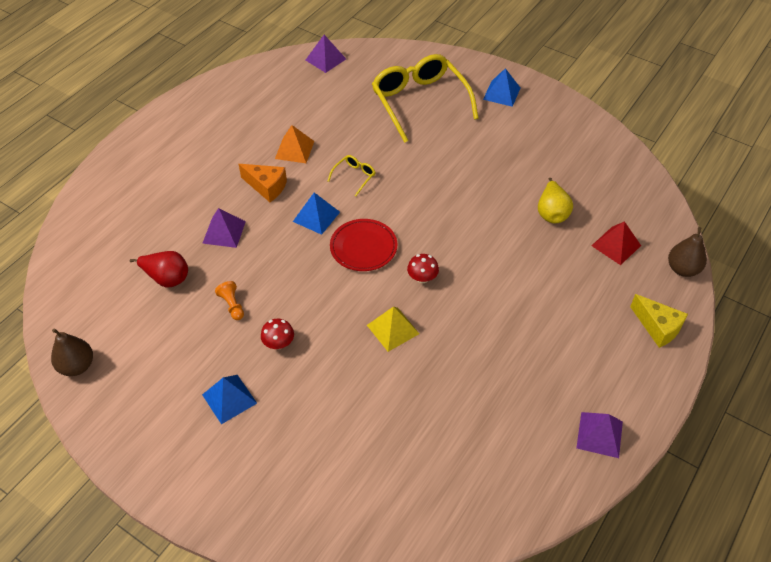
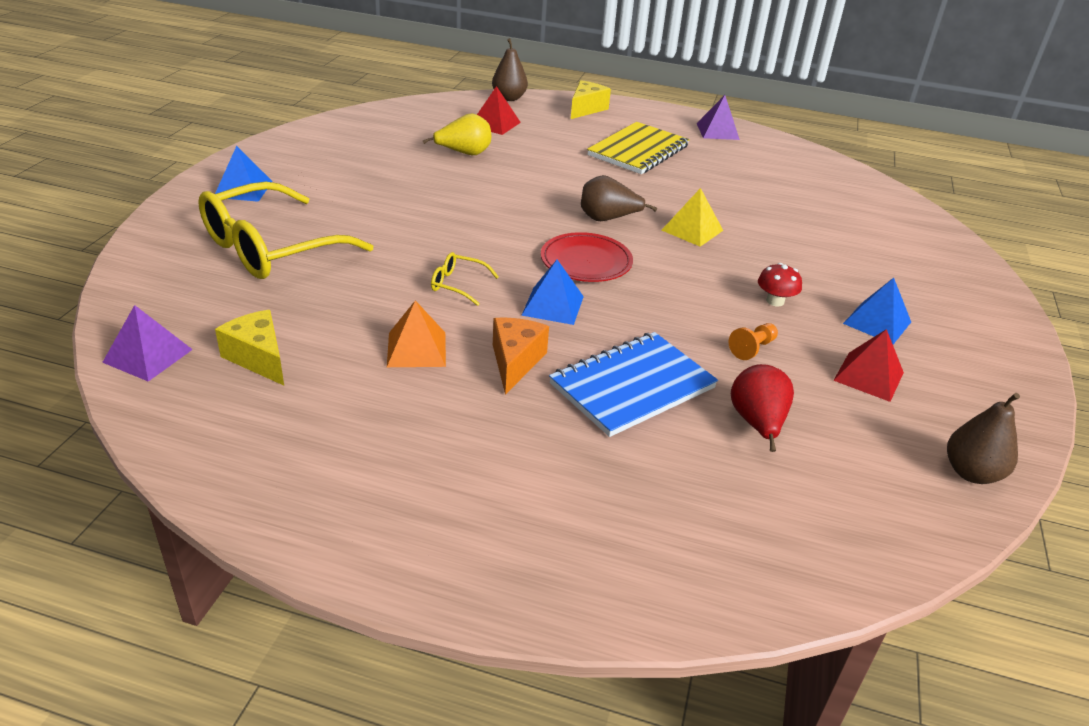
camera: 110 degrees left, 15 degrees down
purple pyramid [202,208,246,248] -> blue notebook [549,332,718,437]
red mushroom [407,254,439,283] -> brown pear [581,175,657,221]
none -> yellow cheese [215,310,284,386]
none -> yellow notebook [587,122,690,174]
none -> red pyramid [833,329,904,402]

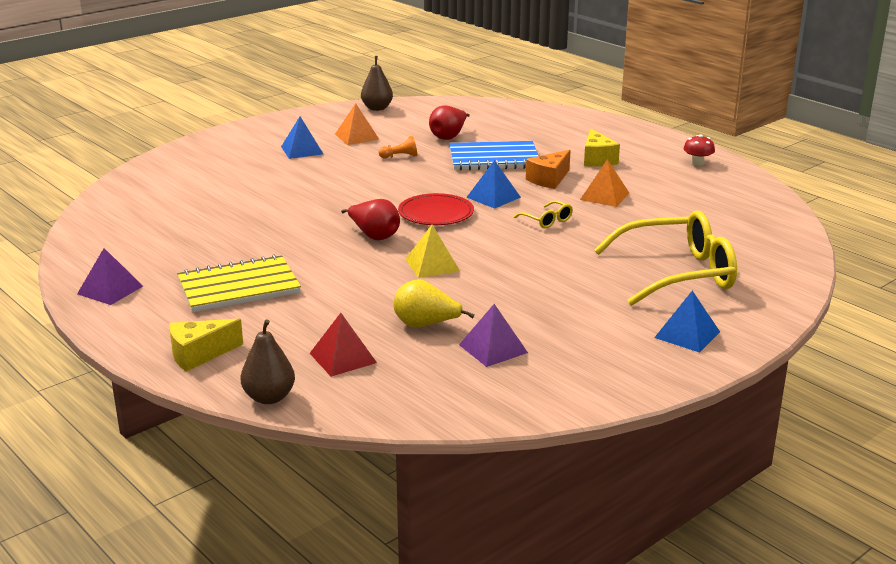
camera: 145 degrees left, 10 degrees down
purple pyramid [102,305,193,382] -> purple pyramid moved to [459,304,528,367]
yellow cheese [215,310,284,386] -> yellow cheese moved to [584,129,620,167]
brown pear [581,175,657,221] -> red pear [341,199,400,240]
yellow pyramid [662,188,723,247] -> yellow pyramid moved to [405,225,460,278]
red mushroom [758,263,802,306] -> red mushroom moved to [683,134,715,166]
red pyramid [833,329,904,402] -> orange pyramid [335,103,380,145]

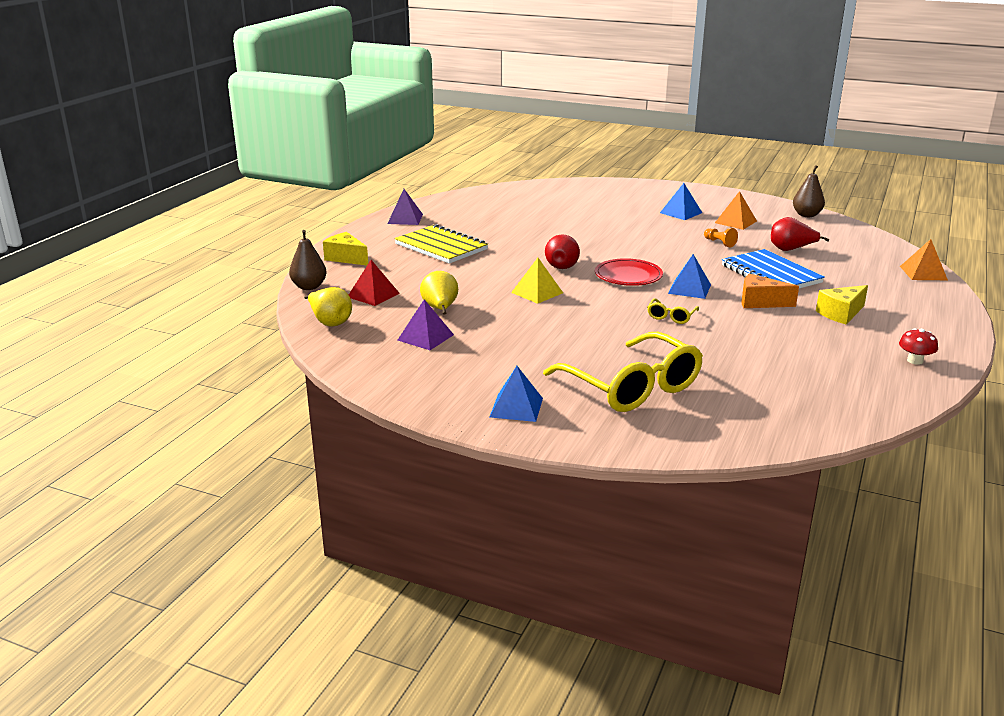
camera: 65 degrees right, 0 degrees up
orange pyramid [580,159,629,207] -> orange pyramid moved to [900,239,948,280]
none -> yellow pear [304,287,352,326]

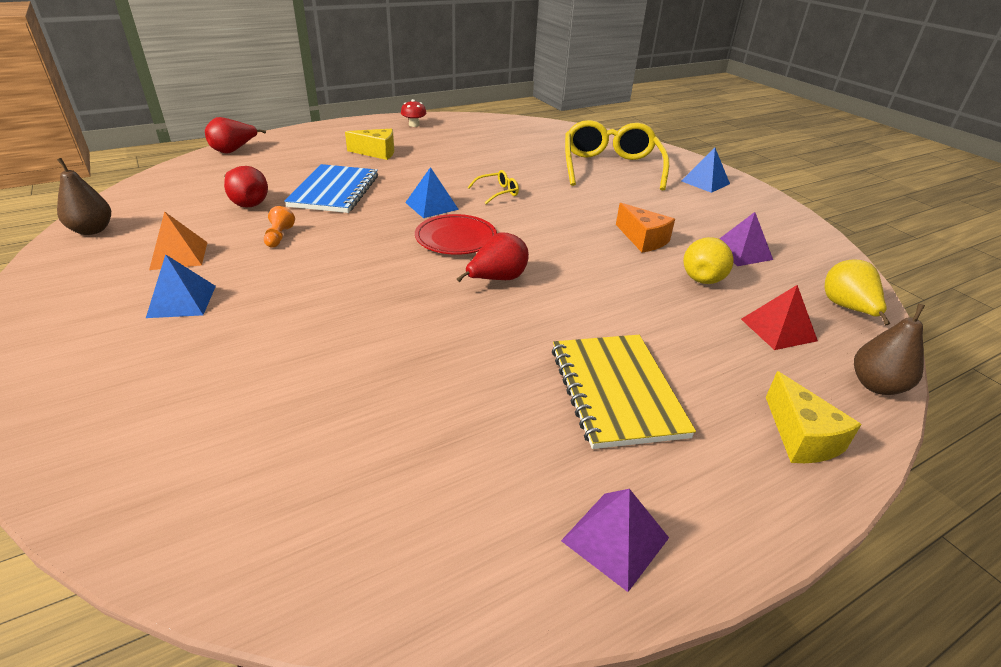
camera: 145 degrees left, 10 degrees up
yellow pyramid [511,258,563,304] -> none
orange cheese [741,273,799,308] -> orange cheese moved to [616,203,675,252]
orange pyramid [900,239,948,280] -> red pear [205,117,266,154]

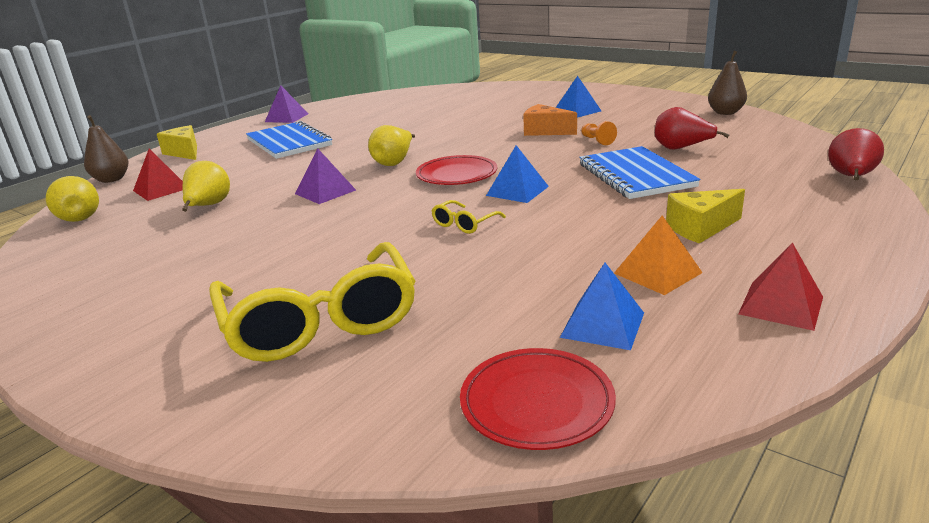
camera: 160 degrees right, 10 degrees down
orange pyramid [149,211,208,270] -> orange pyramid moved to [614,215,703,295]
red mushroom [401,99,427,127] -> red pyramid [738,242,823,331]
red pear [457,233,529,282] -> yellow pear [368,125,415,166]
yellow notebook [552,335,696,449] -> blue notebook [246,121,332,159]
orange cheese [616,203,675,252] -> orange cheese moved to [523,104,577,136]
blue pyramid [682,148,730,193] -> blue pyramid moved to [560,263,644,350]
purple pyramid [719,212,773,266] -> purple pyramid moved to [295,149,356,204]
none -> red plate [460,348,616,450]

